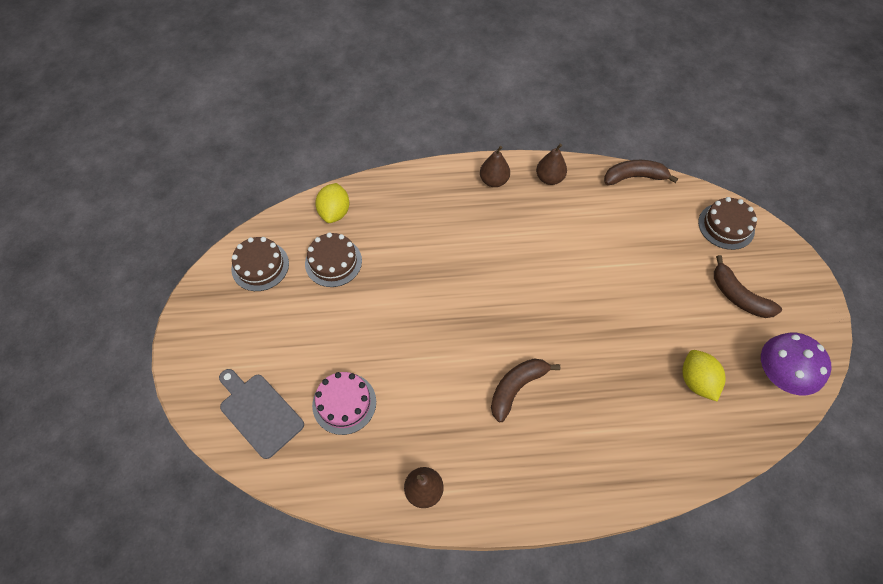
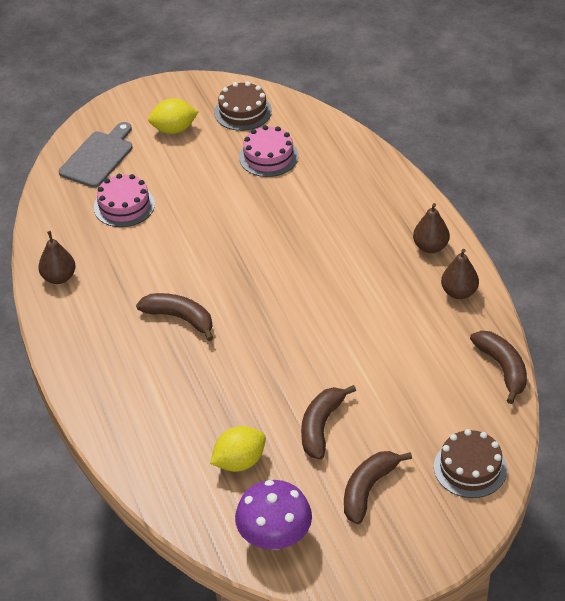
camera: 75 degrees right, 15 degrees down
brown cake [305,232,362,287] -> pink cake [239,125,298,177]
yellow lemon [315,183,349,223] -> yellow lemon moved to [148,98,198,134]
none -> brown banana [301,385,356,459]

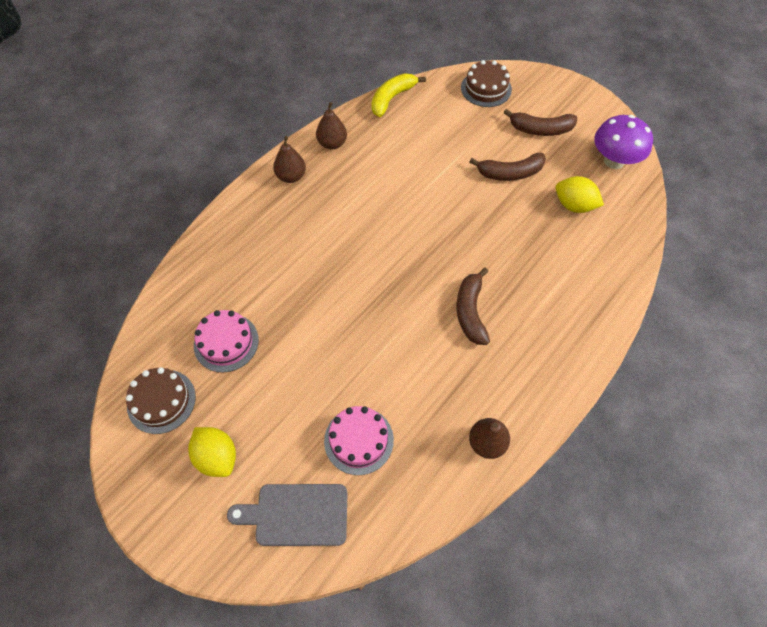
camera: 120 degrees left, 15 degrees up
brown banana [470,331,527,404] -> yellow banana [371,73,426,117]

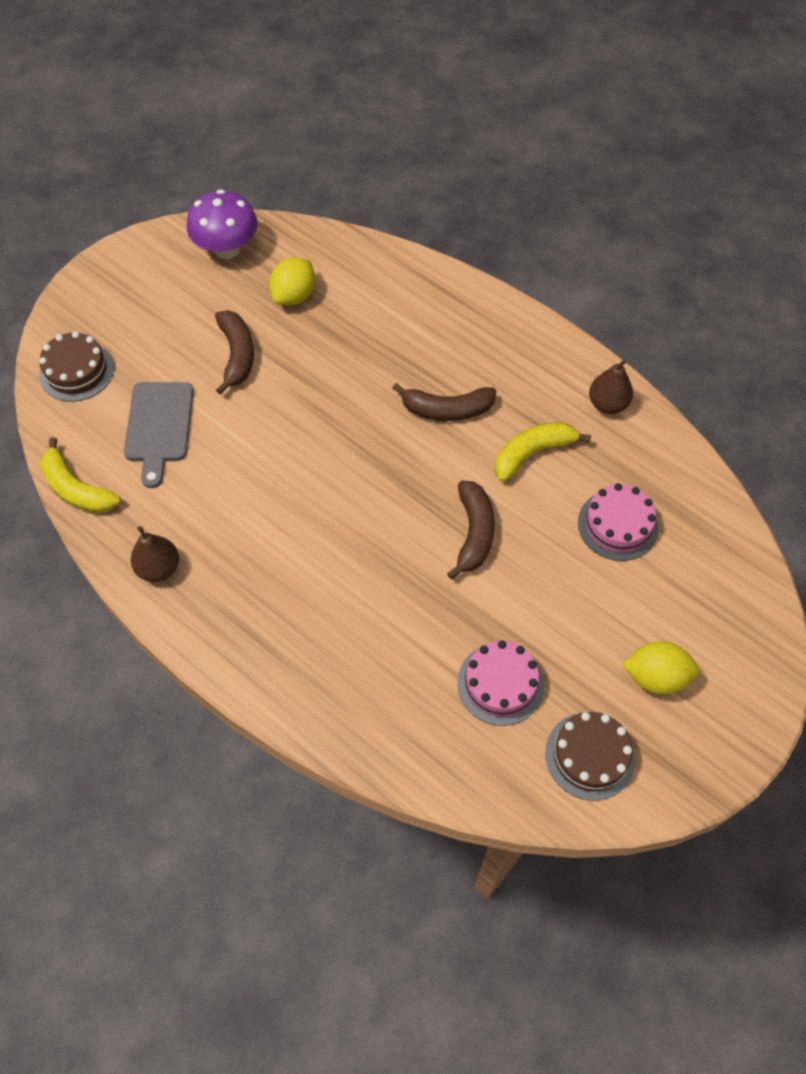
camera: 90 degrees left, 0 degrees up
yellow lemon [188,427,236,477] -> yellow lemon turned 45 degrees clockwise [622,641,700,695]
grey cutting board [227,484,348,546] -> grey cutting board moved to [124,382,194,488]
brown pear [273,136,306,183] -> none
brown banana [503,109,577,136] -> brown banana moved to [447,481,495,580]
none -> yellow banana [495,422,591,482]

